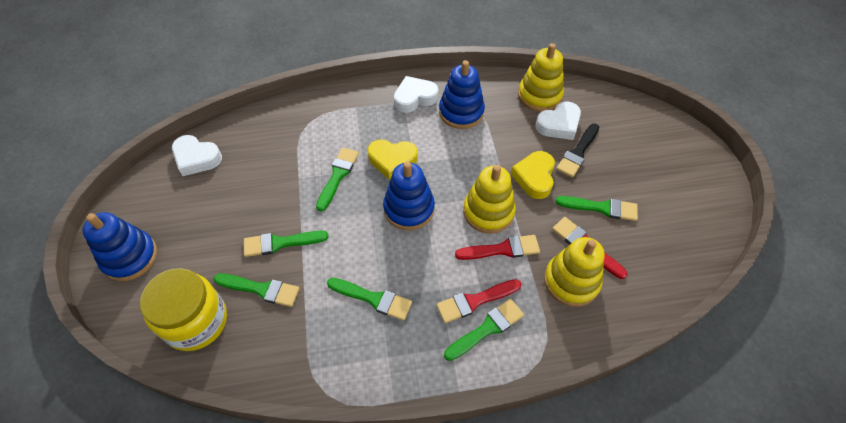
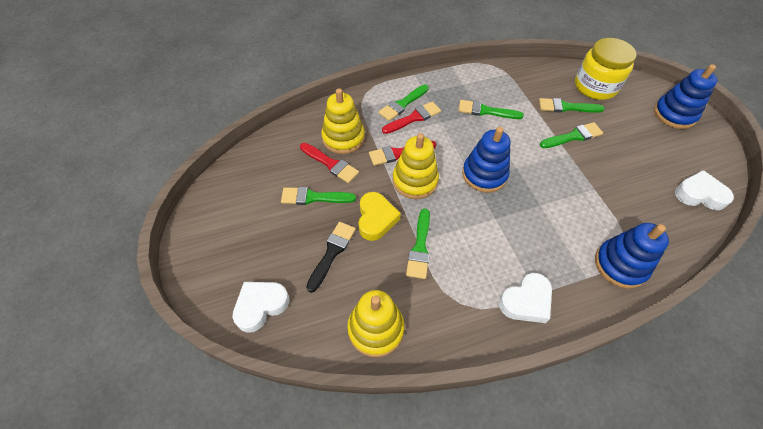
camera: 170 degrees right, 0 degrees up
green brush [316,147,359,211] -> green brush moved to [406,209,430,279]
yellow heart [368,140,418,180] -> none
blue stacking toy [439,60,485,129] -> blue stacking toy moved to [595,223,669,288]
white heart [535,101,581,140] -> white heart moved to [232,282,289,333]

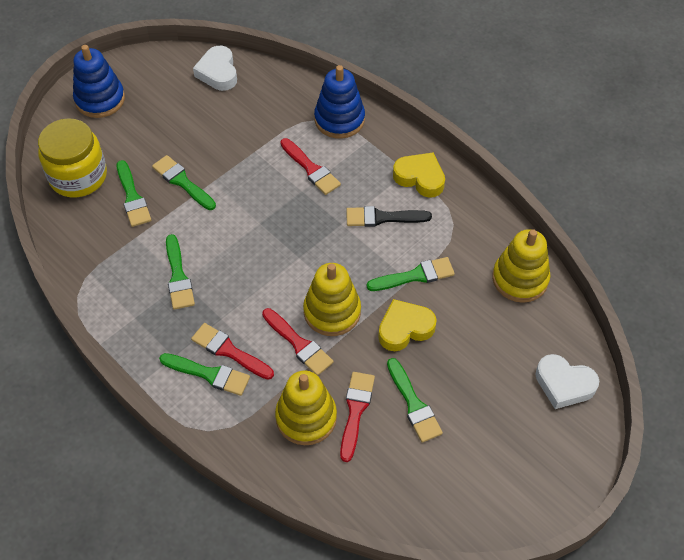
camera: 115 degrees left, 0 degrees up
black brush [306,222,356,293] -> black brush moved to [346,206,432,227]
blue stacking toy [462,127,510,193] -> none
white heart [499,273,552,323] -> yellow heart [393,153,445,198]
none -> red brush [280,138,341,195]

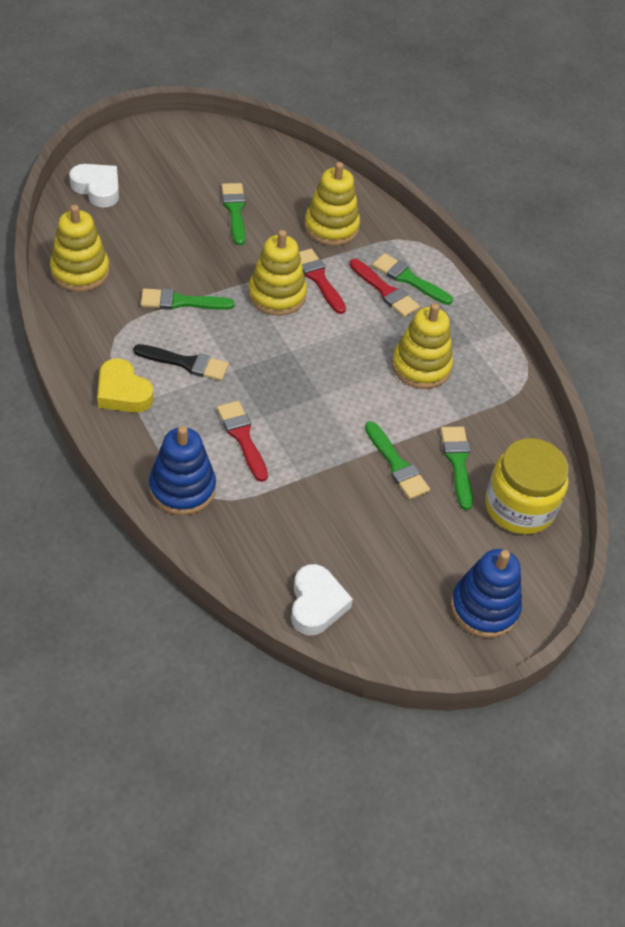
camera: 170 degrees left, 5 degrees down
green brush [166,234,195,310] -> yellow stacking toy [392,303,453,389]
red brush [340,372,375,462] -> none
yellow heart [378,299,437,351] -> none

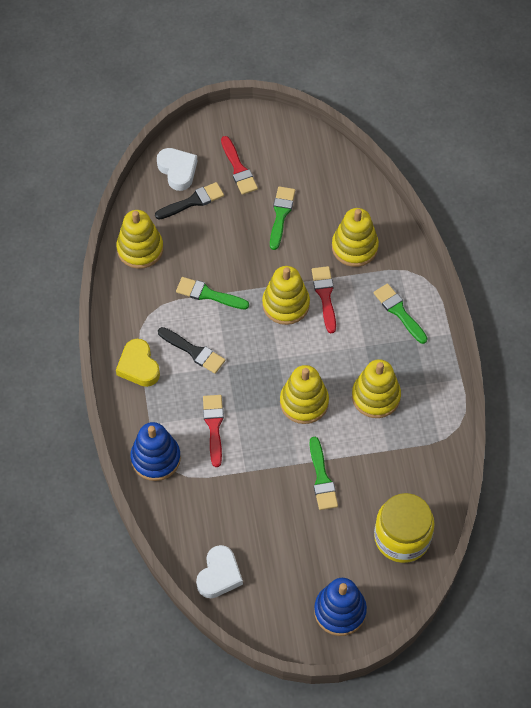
camera: 25 degrees right, 10 degrees up
red brush [350,259,420,317] -> red brush moved to [221,136,258,195]
green brush [441,427,473,510] -> none
none -> black brush [155,182,224,219]
none -> yellow stacking toy [280,365,329,424]

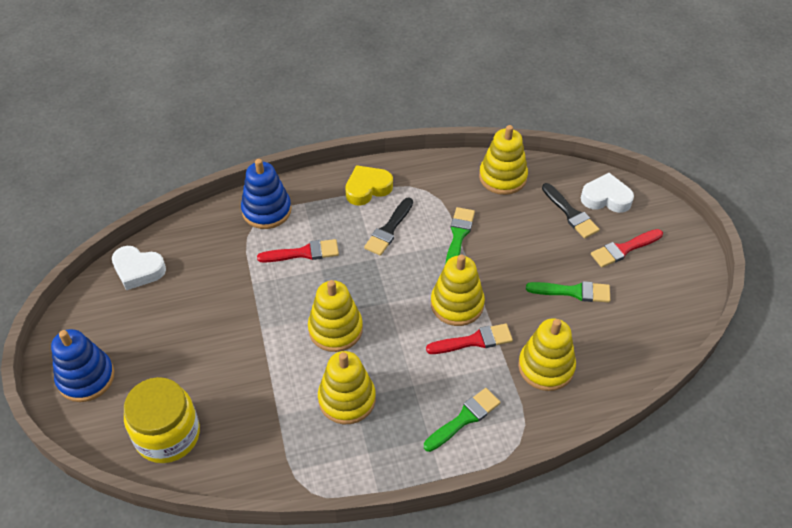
camera: 85 degrees right, 10 degrees down
white heart [157,148,197,191] -> white heart turned 135 degrees counterclockwise [581,173,634,213]
green brush [309,437,338,510] -> none

